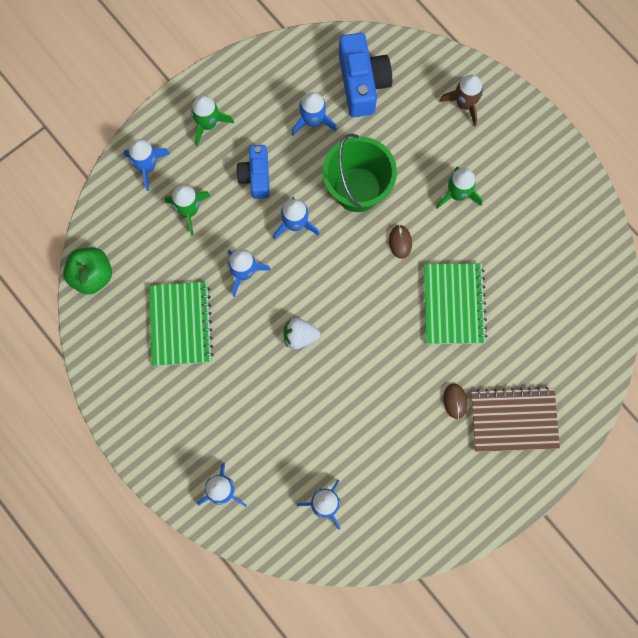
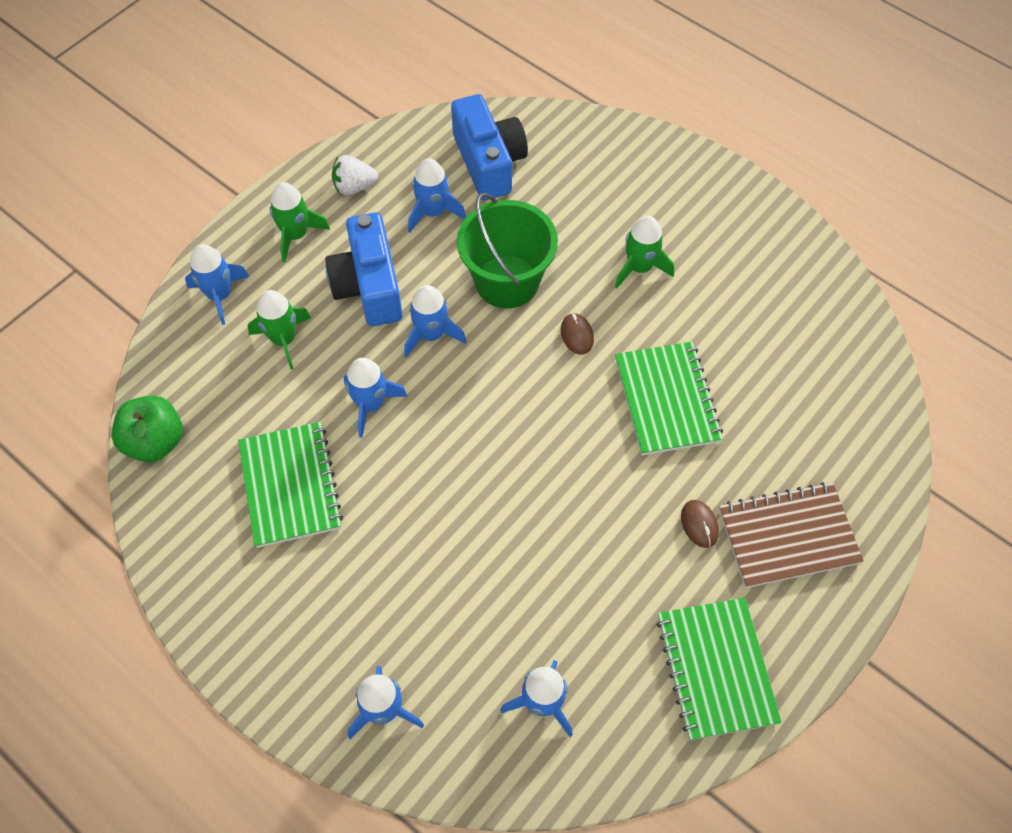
camera: 10 degrees left, 15 degrees down
blue camera [237,145,270,199] -> blue camera [325,212,402,326], size x1.54
white strawberry [283,318,320,349] -> white strawberry moved to [332,155,378,195]
brown rocket [439,74,484,127] -> none
none -> green notebook [657,598,782,740]

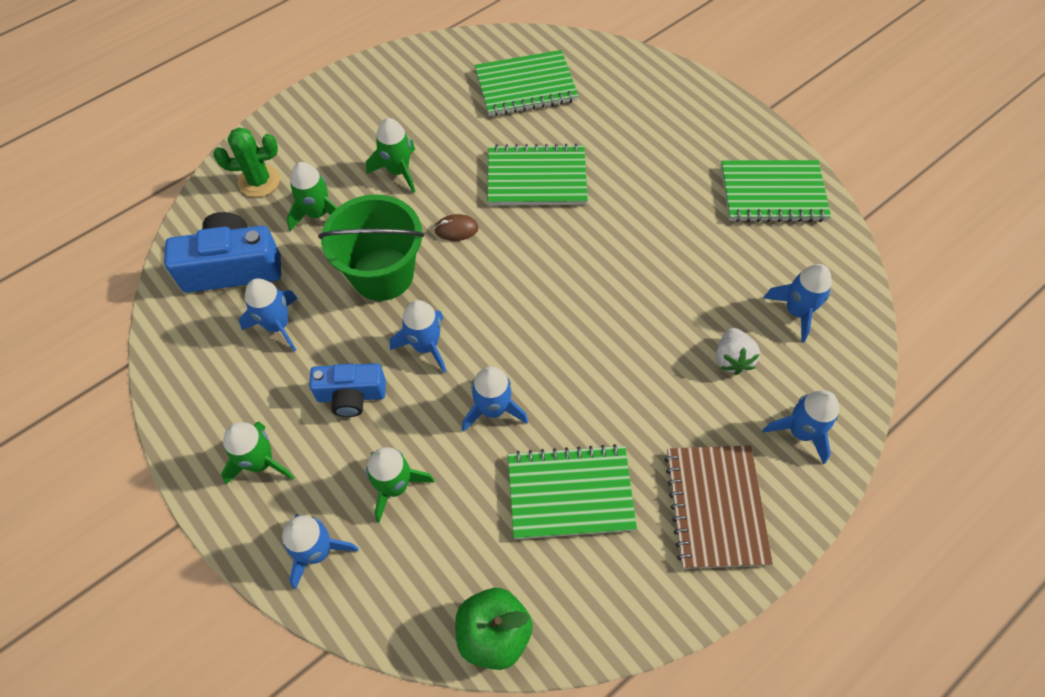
camera: 80 degrees left, 0 degrees up
blue camera [325,212,402,326] -> blue camera [309,363,386,417], size x0.65
white strawberry [332,155,378,195] -> white strawberry moved to [716,327,760,375]
brown mouse [681,500,719,548] -> none
brown notebook [719,482,864,588] -> brown notebook moved to [664,445,773,569]
none -> green cactus [213,127,280,197]
none -> green rocket [287,162,338,231]
none -> green notebook [474,50,579,116]

